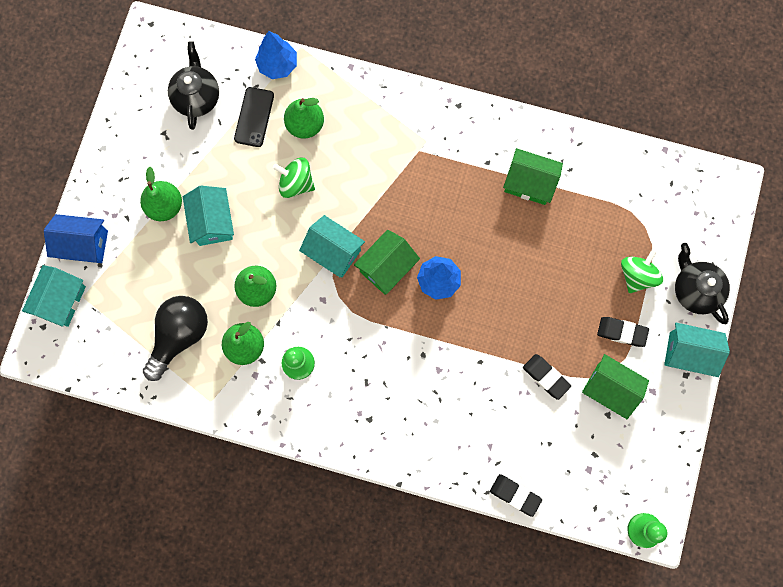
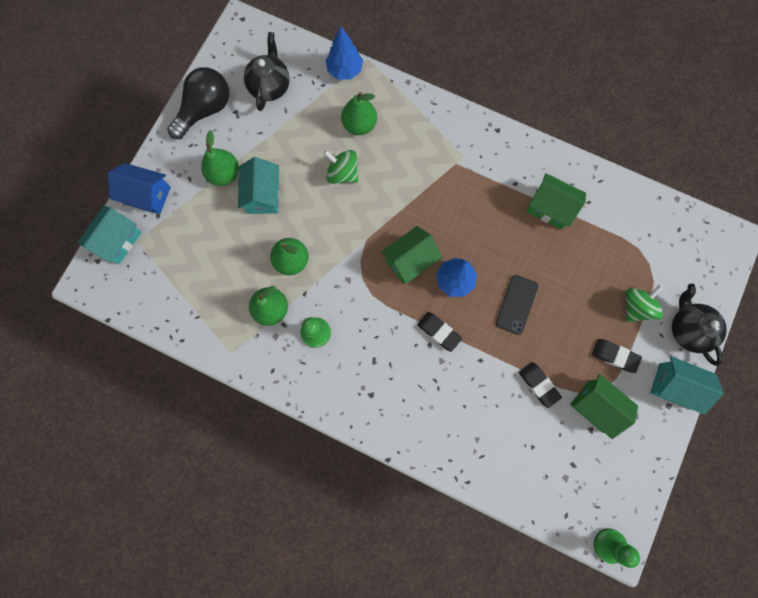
camera: 10 degrees right, 0 degrees up
black light bulb [143,296,208,381] -> black light bulb moved to [167,67,229,139]
black phone [234,87,274,147] -> black phone moved to [496,275,538,335]
turquoise house [299,215,365,278] -> none
black eraser [490,474,542,517] -> black eraser moved to [417,312,462,352]

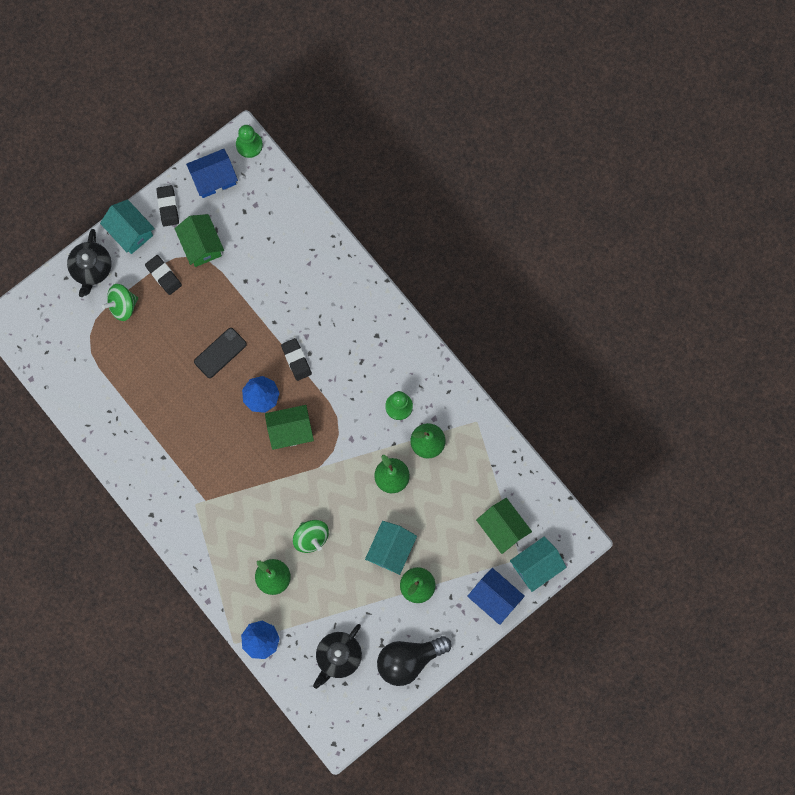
camera: 155 degrees left, 0 degrees up
black eraser [519,362,562,408] -> black eraser moved to [156,185,179,227]
green house [527,173,586,229] -> green house moved to [476,498,532,554]
none -> blue house [186,149,238,198]

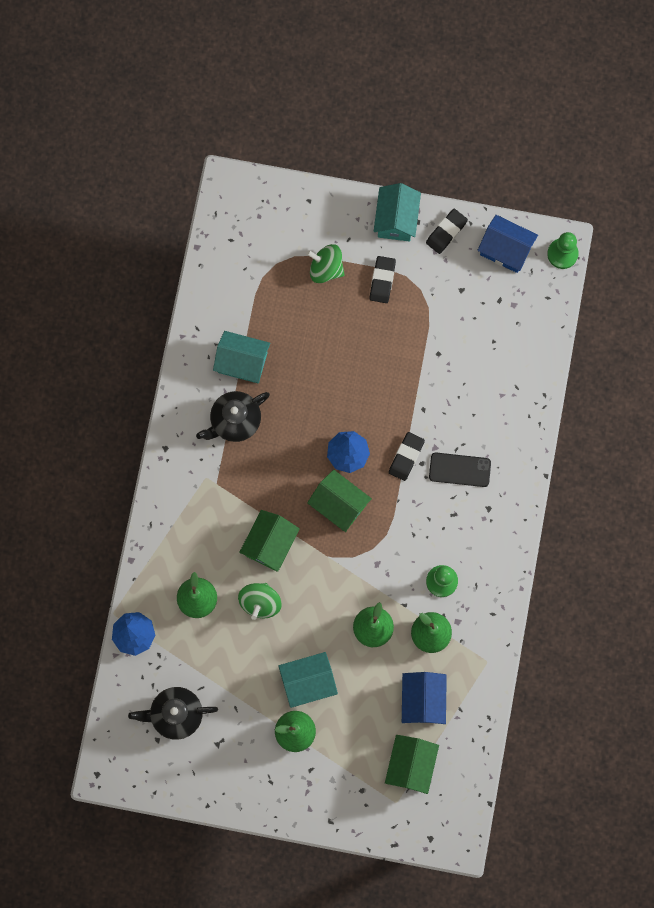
camera: 50 degrees right, 0 degrees up
black teapot [67,229,111,297] -> black teapot moved to [196,391,270,442]
green house [174,214,224,267] -> green house moved to [239,510,300,572]
black phone [194,328,247,378] -> black phone moved to [429,453,491,487]
black light bulb [377,636,452,686] -> none
blue house [467,568,525,625] -> blue house moved to [402,672,447,724]
turquoise house [510,536,567,592] -> turquoise house moved to [213,331,270,383]

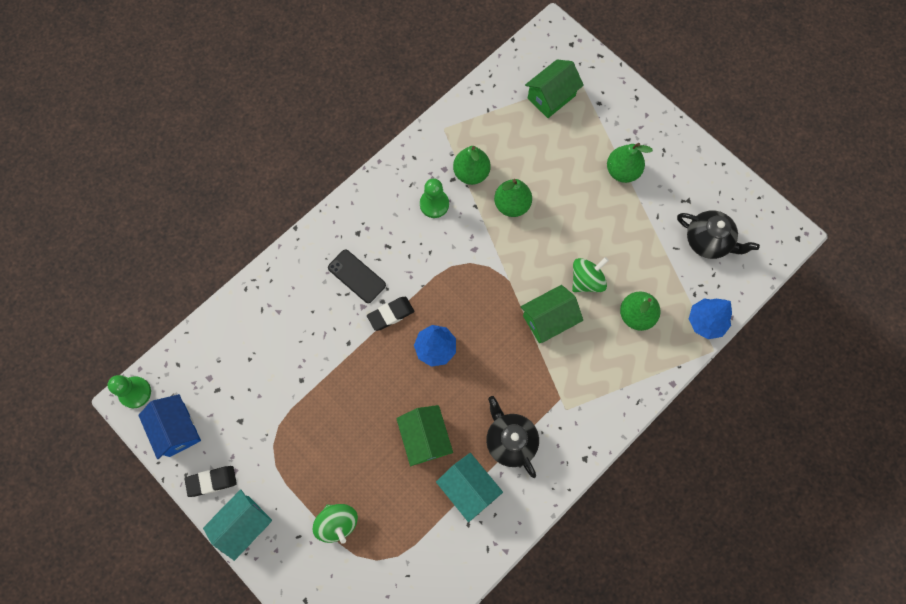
camera: 145 degrees left, 5 degrees down
black teapot [196,391,270,442] -> black teapot turned 120 degrees counterclockwise [486,396,539,478]
turquoise house [278,652,338,708] -> none
green house [307,470,372,532] -> green house moved to [396,405,453,466]
black eraser [369,256,396,303] -> none
blue house [402,672,447,724] -> none

